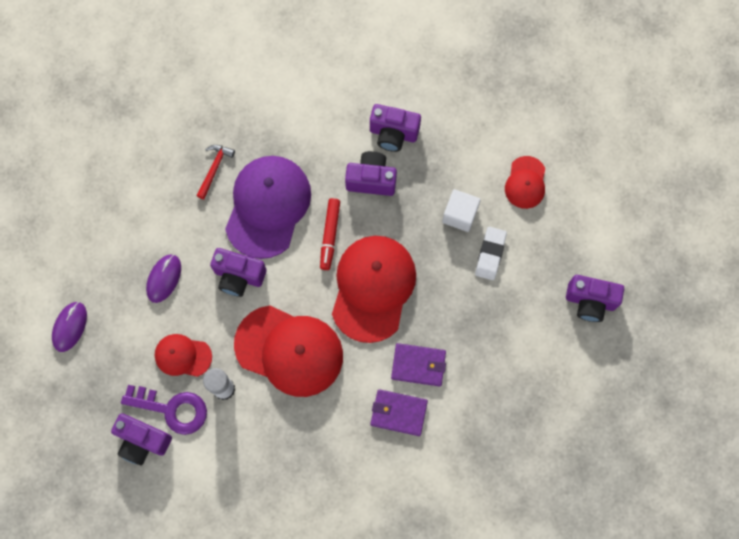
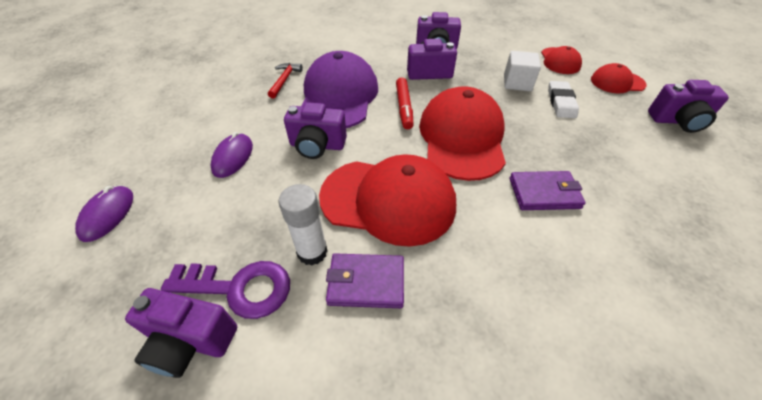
camera: 10 degrees left, 25 degrees down
red cap [155,334,212,377] -> red cap moved to [591,63,647,94]
purple wallet [370,389,428,436] -> purple wallet moved to [326,253,404,308]

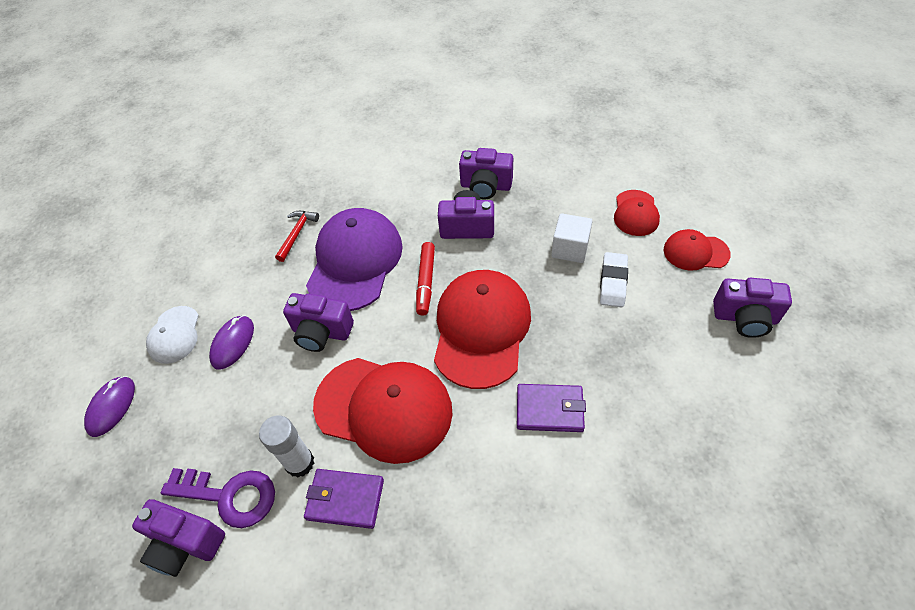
camera: 10 degrees right, 5 degrees up
none -> white cap [146,306,199,364]

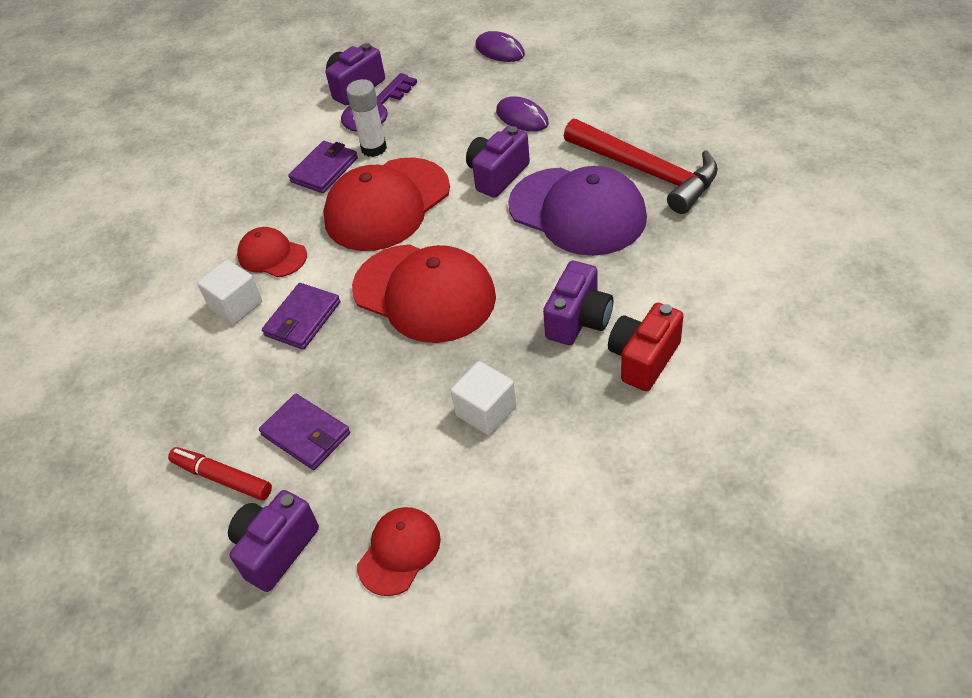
camera: 115 degrees right, 5 degrees down
white cap [146,306,199,364] -> none
red hammer [275,211,319,262] -> red hammer [564,119,718,214], size x2.14
red marker [416,242,435,316] -> red marker moved to [168,447,272,500]
purple camera [459,148,513,199] -> red camera [608,303,683,391]
white eraser [600,252,628,307] -> none
red cap [614,190,660,236] -> red cap moved to [237,227,307,277]
none -> white cube [197,260,262,325]
none -> purple wallet [259,394,350,470]

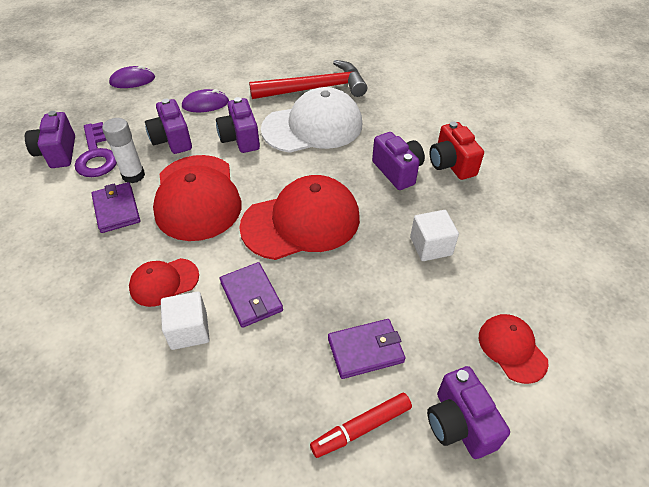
camera: 60 degrees left, 0 degrees up
purple cap [508,166,647,256] -> white cap [261,87,362,153]
none -> purple camera [145,99,192,154]

